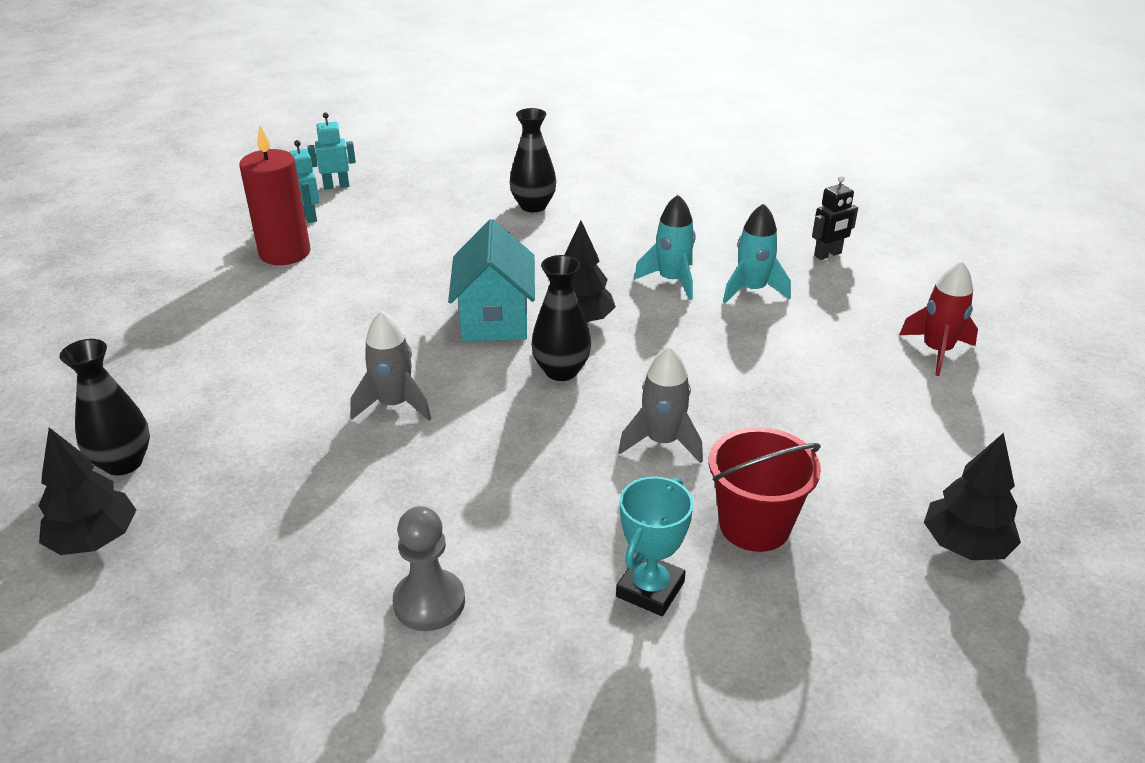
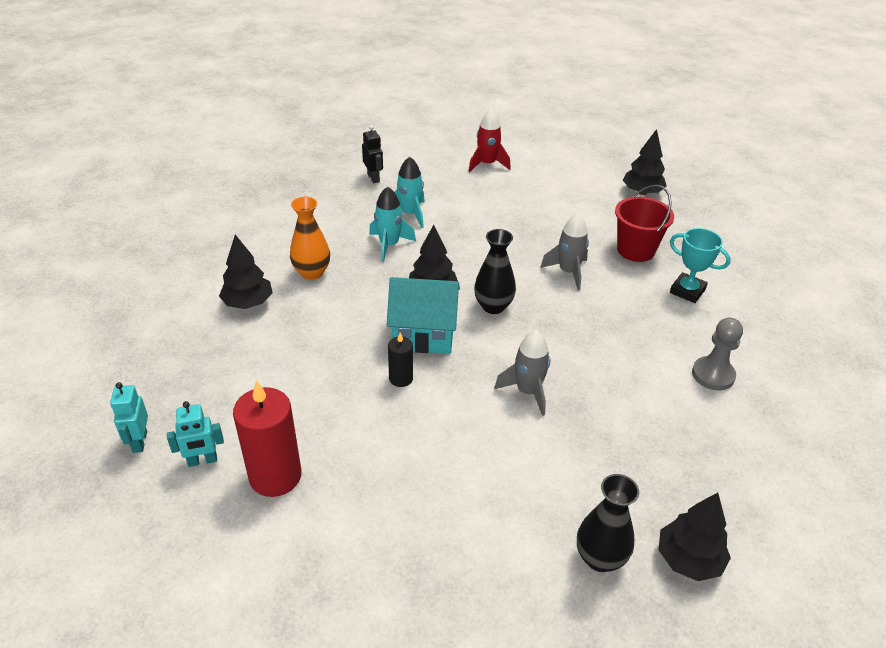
camera: 85 degrees left, 5 degrees up
black vase [509,108,557,212] -> black tree [219,235,273,309]
none -> orange vase [290,197,330,280]
none -> black candle [388,333,413,387]

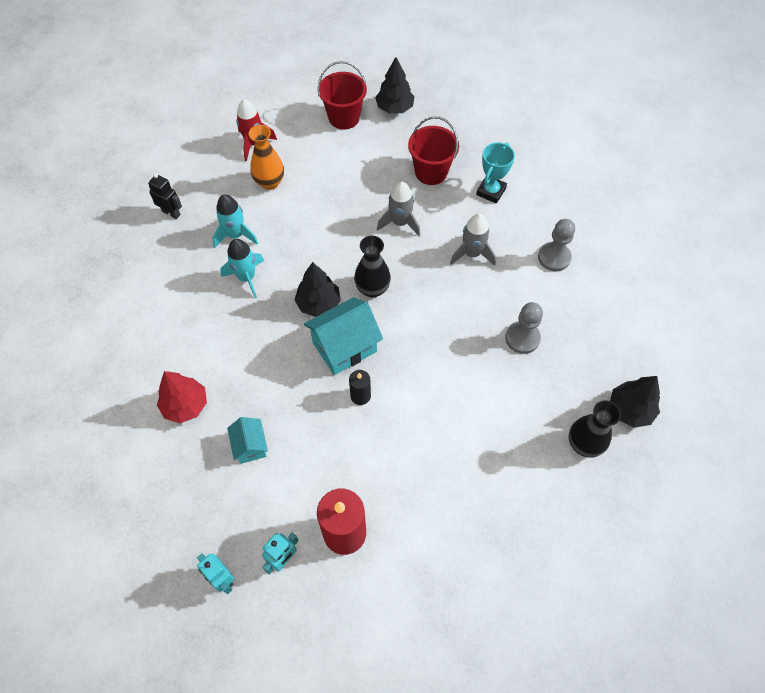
camera: 35 degrees left, 20 degrees up
black tree [219,235,273,309] -> red tree [157,371,207,423]
orange vase [290,197,330,280] -> orange vase moved to [249,125,284,190]
grey rocket [494,330,550,416] -> grey rocket moved to [450,214,496,266]
turquoise trophy [670,228,731,303] -> turquoise trophy turned 60 degrees counterclockwise [476,142,515,204]
none -> turquoise house [227,417,268,464]
none -> red bucket [318,61,367,130]
none -> grey pawn [505,302,543,354]

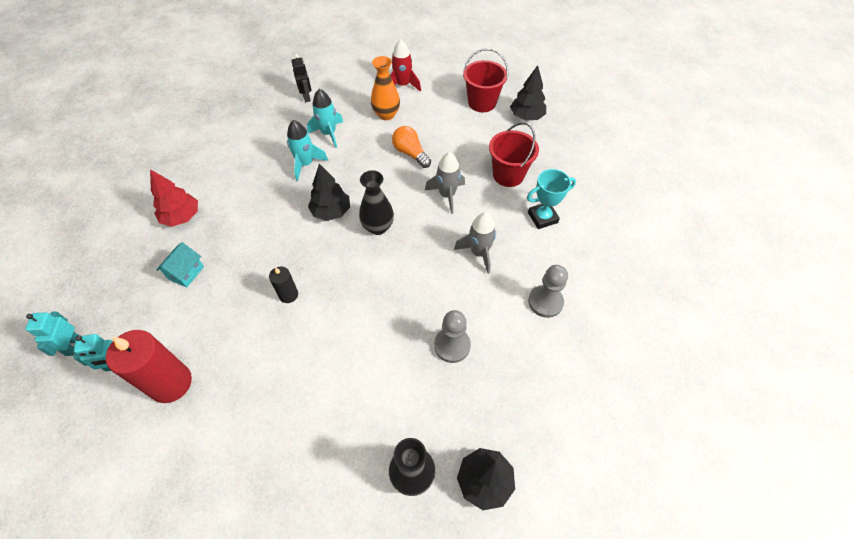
camera: 40 degrees right, 5 degrees down
turquoise house [304,297,383,375] -> none
none -> orange light bulb [392,126,431,168]

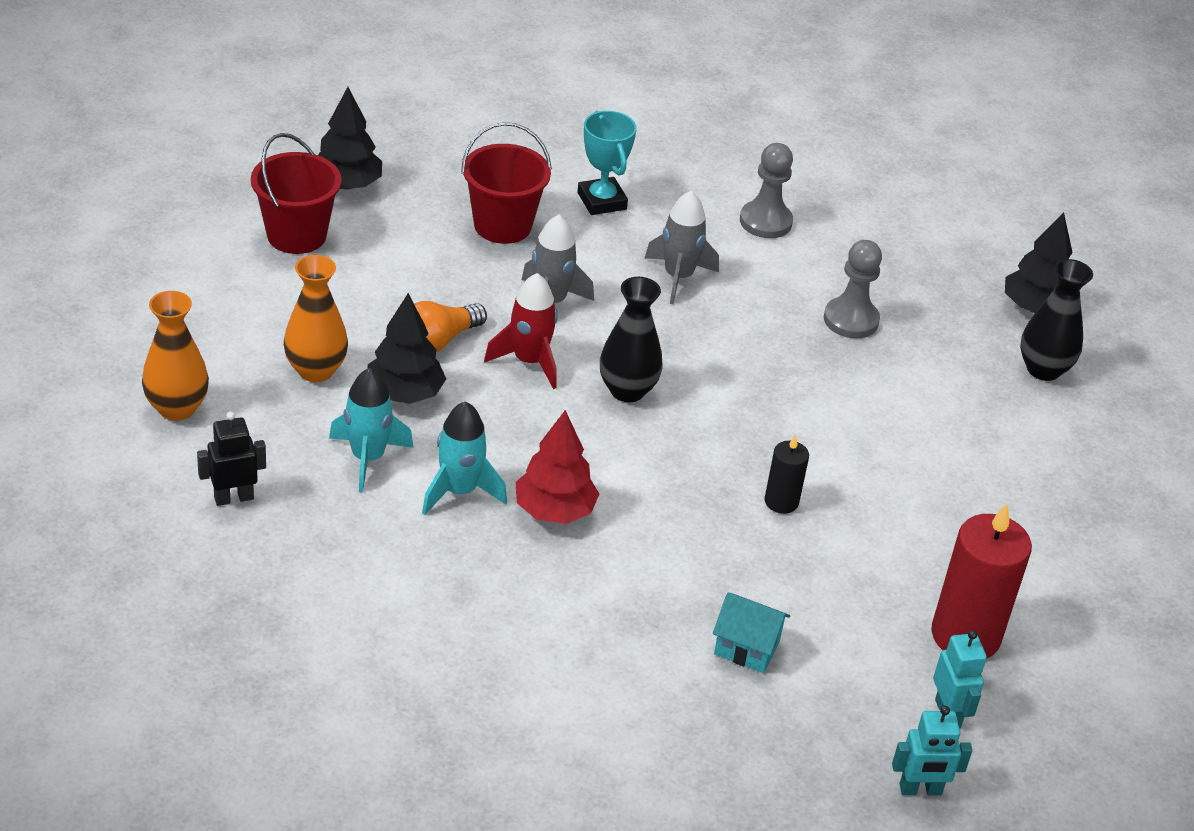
camera: 95 degrees left, 15 degrees down
red tree [150,169,198,227] -> red tree moved to [516,410,599,524]
black tree [308,164,350,221] -> black tree moved to [367,293,446,404]
red rocket [390,40,421,92] -> red rocket moved to [484,273,557,389]
none -> orange vase [142,291,209,421]

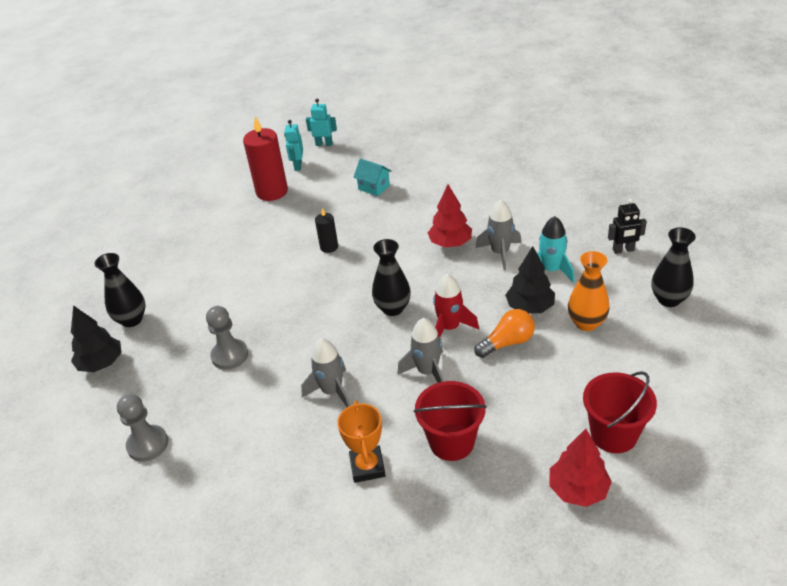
camera: 160 degrees left, 0 degrees up
orange vase [142,291,209,421] -> black vase [652,227,696,307]
black tree [318,87,382,190] -> red tree [550,429,612,507]
turquoise rocket [422,401,507,515] -> grey rocket [475,200,521,270]
turquoise trophy [578,111,637,215] -> orange trophy [337,401,386,483]
grey pawn [740,143,793,238] -> grey pawn moved to [117,394,168,462]

